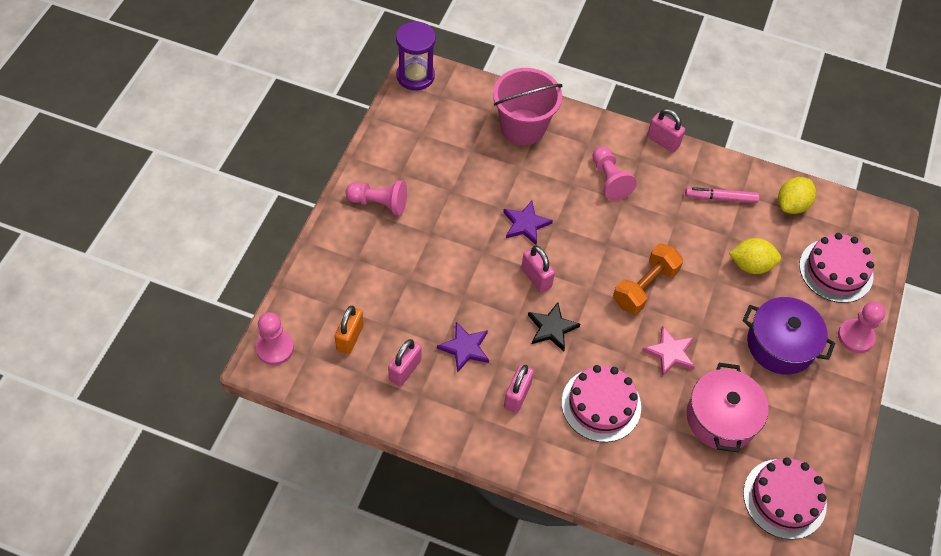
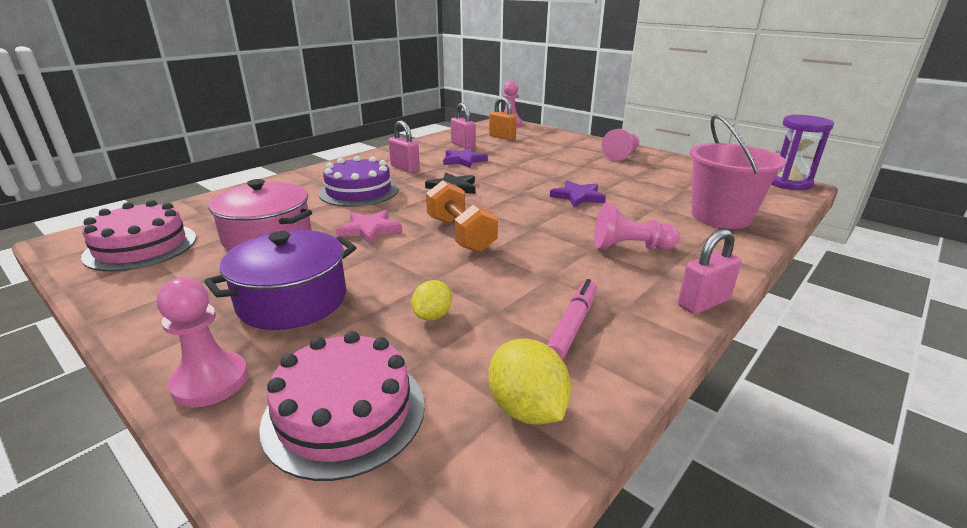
camera: 115 degrees right, 30 degrees down
pink padlock [521,246,555,293] -> none
pink cake [561,365,641,442] -> purple cake [319,156,398,207]
yellow lemon [729,238,781,274] -> yellow lemon [411,280,452,321], size x0.64

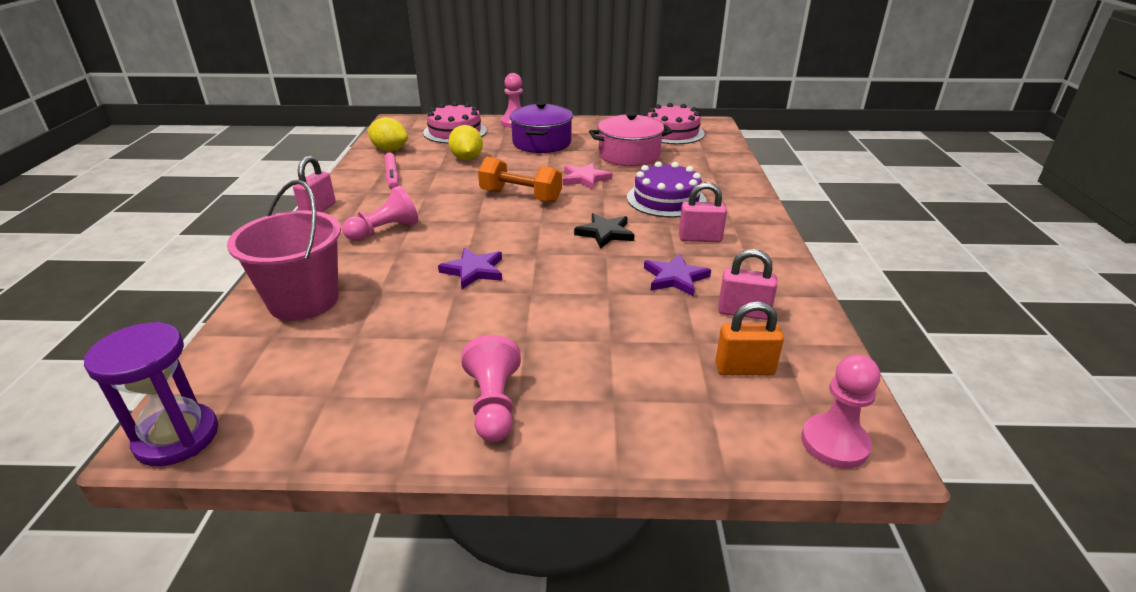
camera: 140 degrees right, 5 degrees up
yellow lemon [411,280,452,321] -> yellow lemon [448,125,483,160], size x1.56

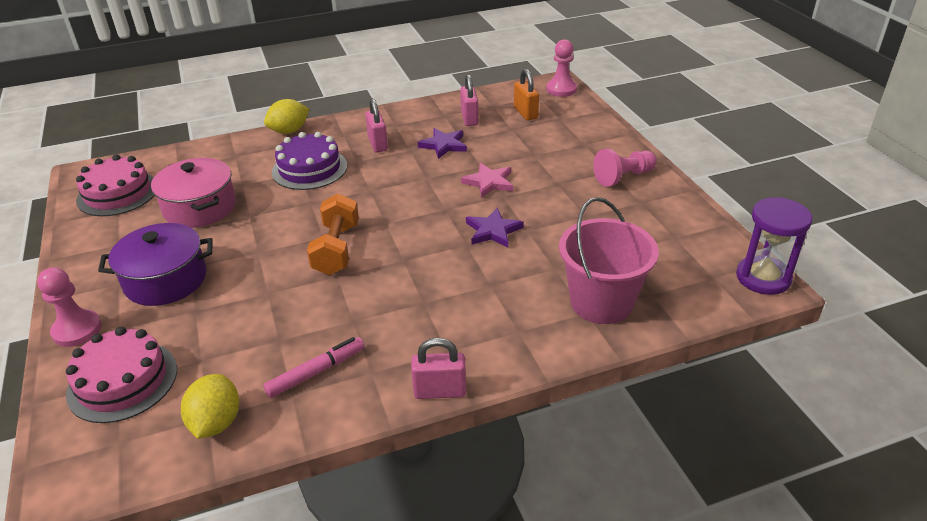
camera: 110 degrees left, 5 degrees up
pink pawn [342,186,418,241] -> none
yellow lemon [448,125,483,160] -> yellow lemon moved to [264,99,309,134]
pink star [563,163,612,190] -> pink star moved to [461,163,513,198]
black star [574,213,635,249] -> none

